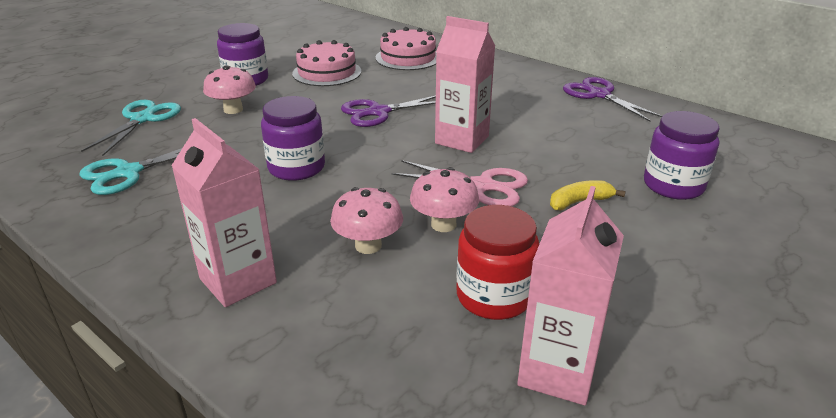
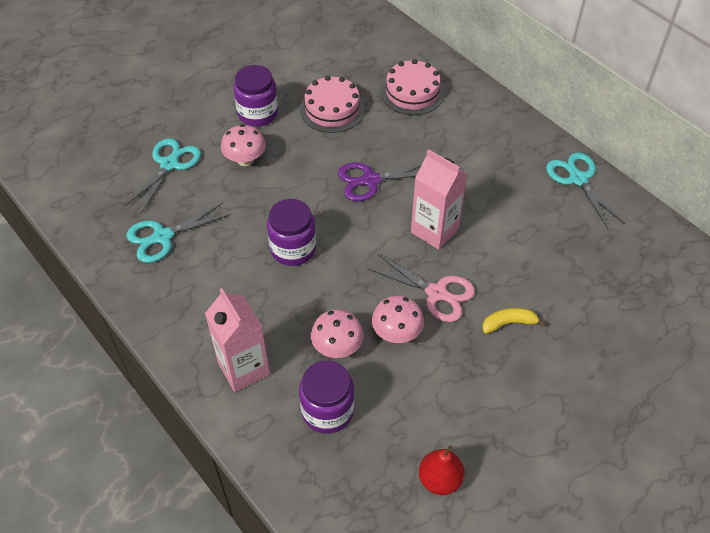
camera: 10 degrees right, 20 degrees up
red jar [456,205,539,320] -> none
pink carton [517,186,624,405] -> red pear [419,446,464,495]
purple scissors [563,77,662,121] -> turquoise scissors [546,153,624,228]
purple jar [644,111,720,200] -> purple jar moved to [299,361,354,434]

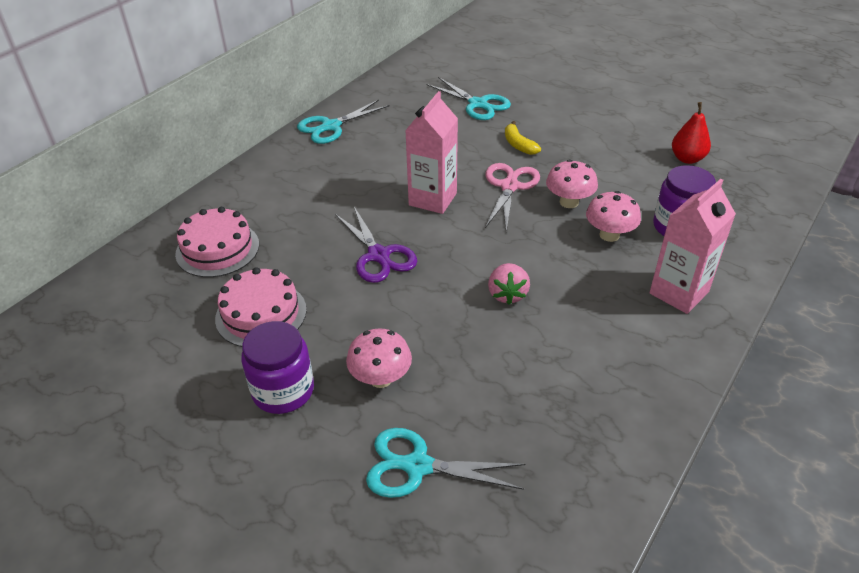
camera: 105 degrees left, 10 degrees down
turquoise scissors [126,202,231,263] -> turquoise scissors moved to [427,77,511,120]
purple jar [267,199,316,266] -> pink strawberry [488,263,530,305]

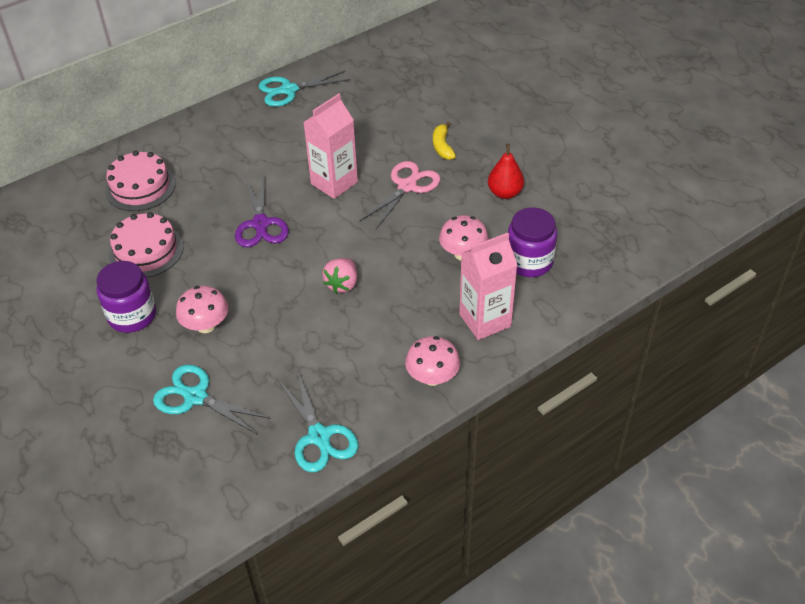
camera: 20 degrees right, 5 degrees up
turquoise scissors [427,77,511,120] -> turquoise scissors moved to [277,371,358,472]
pink mushroom [546,159,598,208] -> pink mushroom moved to [405,336,460,386]
red pear [672,102,711,164] -> red pear moved to [488,144,524,199]

